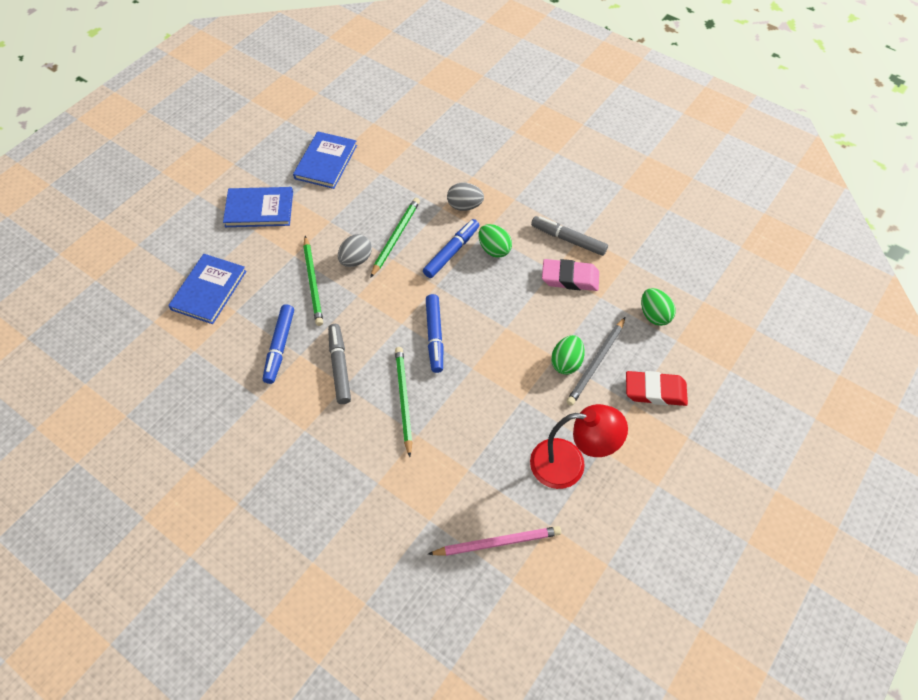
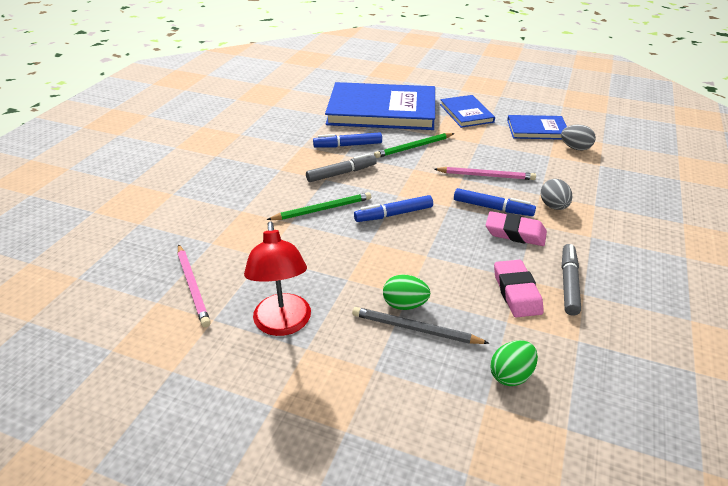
camera: 75 degrees right, 20 degrees down
blue book [168,254,247,324] -> blue book [325,82,435,130], size x2.02
grey egg [338,234,372,267] -> grey egg moved to [561,125,596,150]
green pencil [370,198,420,278] -> pink pencil [434,167,536,180]
green egg [478,224,512,258] -> pink eraser [486,211,547,246]
red eraser [626,371,688,406] -> none

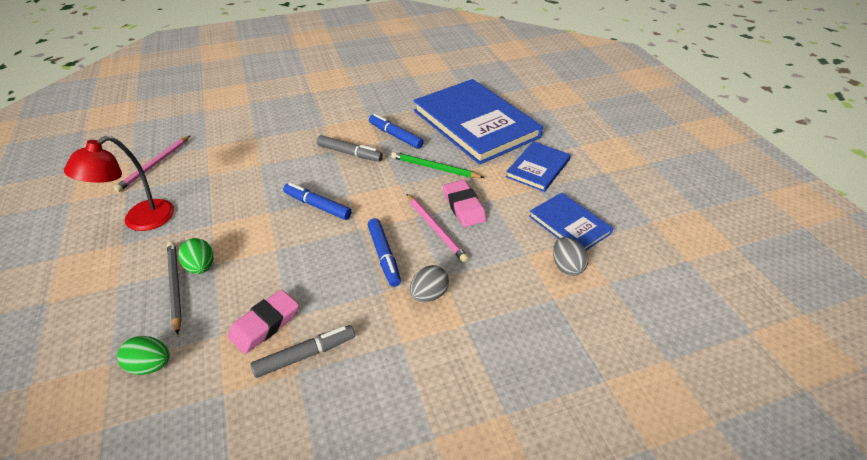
camera: 50 degrees right, 5 degrees up
green pencil [266,192,371,220] -> none
pink eraser [486,211,547,246] -> pink eraser moved to [443,180,486,227]

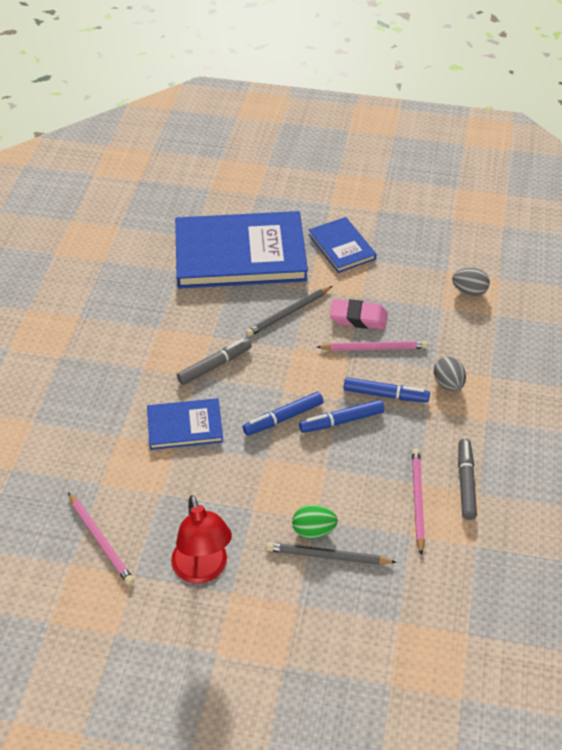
camera: 60 degrees left, 5 degrees up
green egg [117,336,170,375] -> none
pink eraser [228,289,299,354] -> pink pencil [412,448,425,556]
blue marker [369,114,424,149] -> blue marker moved to [299,400,384,433]
green pencil [391,152,485,178] -> grey pencil [246,286,332,337]
blue book [529,193,613,251] -> blue book moved to [147,398,223,450]

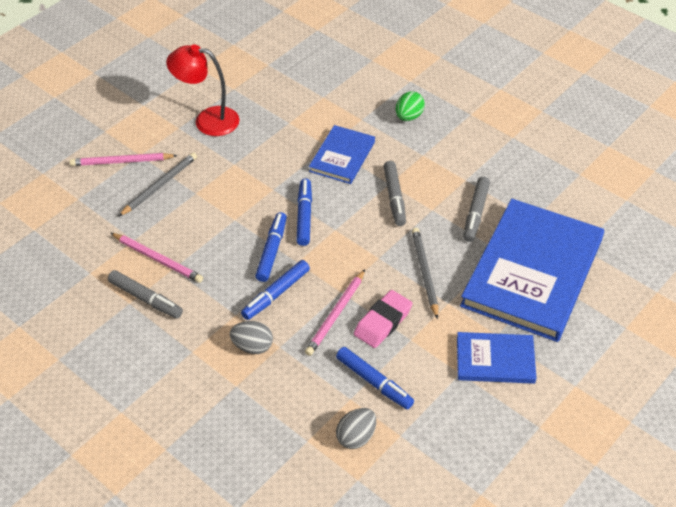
camera: 120 degrees right, 0 degrees up
pink pencil [68,492,134,585] -> pink pencil moved to [69,153,178,166]
green egg [292,505,338,539] -> green egg moved to [396,91,425,121]
none -> blue marker [336,347,414,409]
none -> grey marker [463,177,490,242]

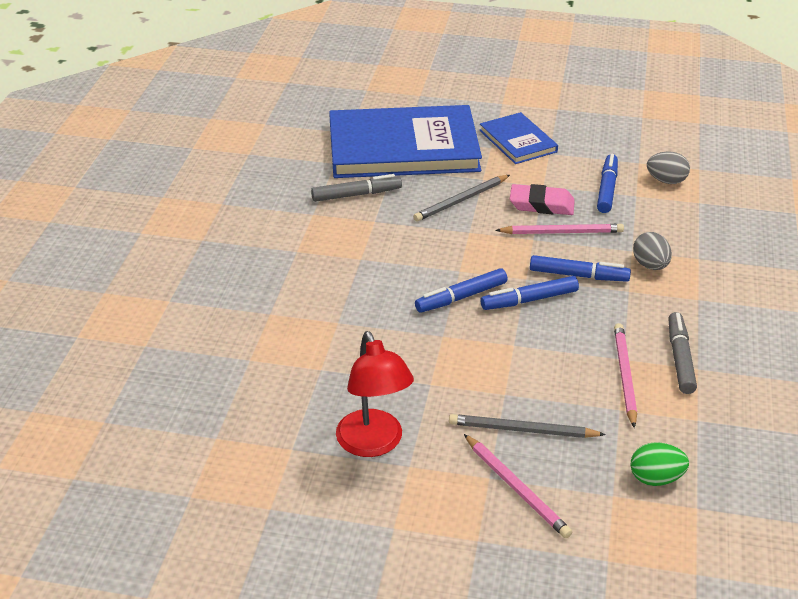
camera: 120 degrees left, 10 degrees down
blue book [309,125,375,184] -> none
grey marker [383,161,406,226] -> none
green egg [396,91,425,121] -> green egg moved to [631,442,689,486]

